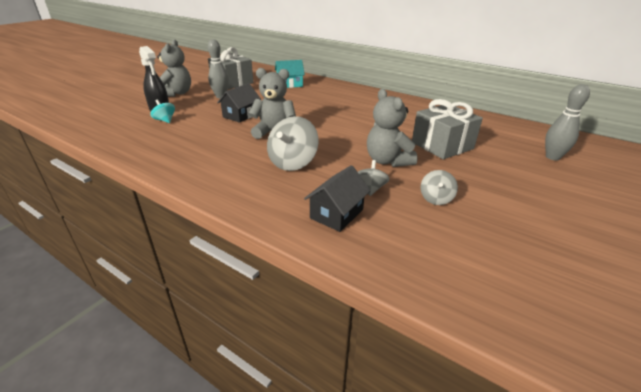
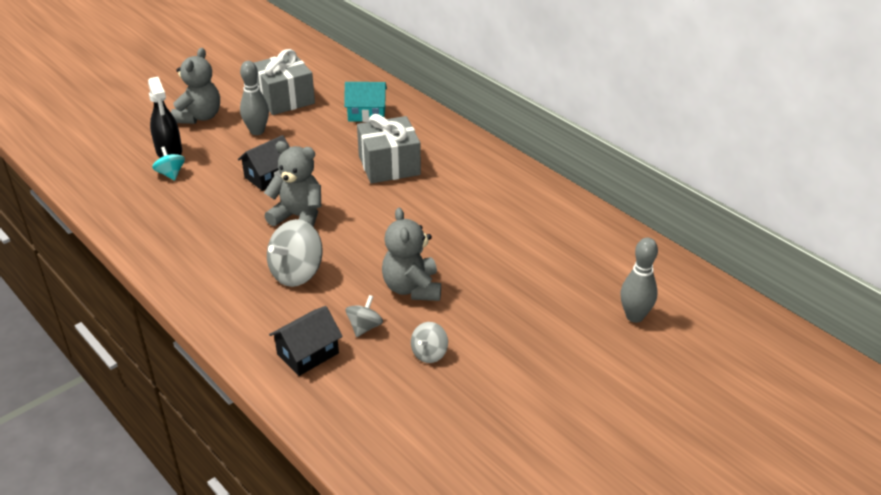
camera: 15 degrees right, 5 degrees up
grey gift [412,99,483,159] -> grey gift moved to [357,114,421,184]

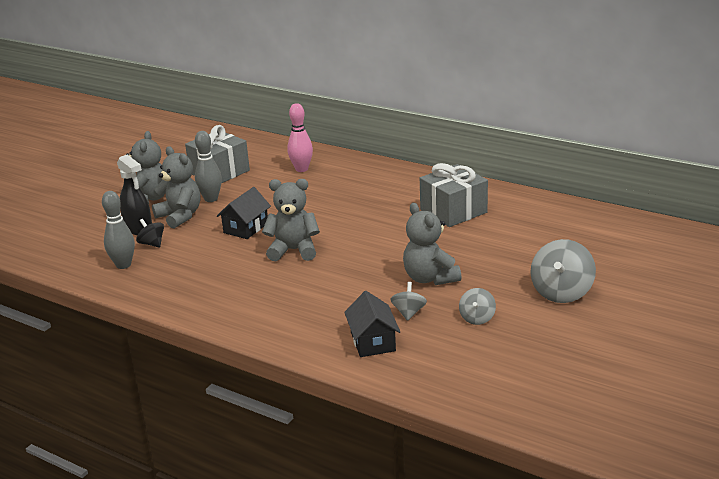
camera: 15 degrees left, 10 degrees down
turquoise spinning top [152,147,185,181] -> black spinning top [136,219,164,247]
grey spinning top [267,219,323,287] -> grey spinning top moved to [530,239,596,303]
black house [269,306,343,376] -> black house turned 45 degrees counterclockwise [344,291,400,357]
turquoise house [344,82,387,122] -> pink bowling pin [288,103,313,172]
grey gift [357,114,421,184] -> grey gift moved to [420,163,488,227]
grey bowling pin [620,237,658,323] -> grey bowling pin moved to [102,191,135,269]
none -> grey teddy bear [152,146,201,229]

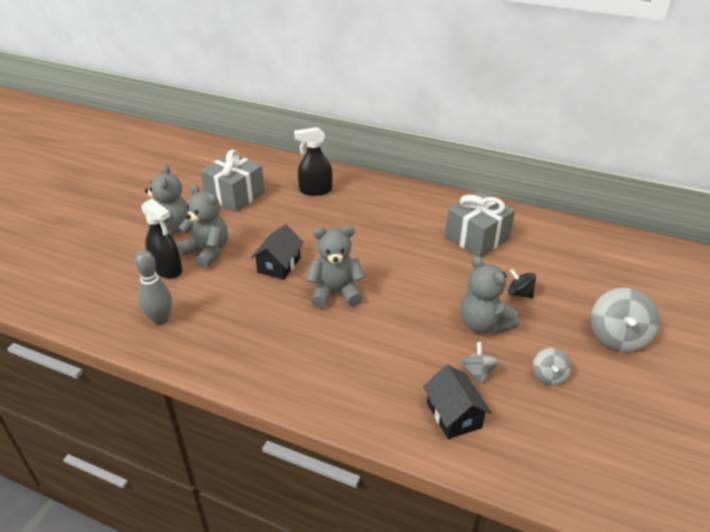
camera: 10 degrees left, 10 degrees up
black spinning top [136,219,164,247] -> black spinning top moved to [508,269,536,299]
grey bowling pin [195,131,222,202] -> none
pink bowling pin [288,103,313,172] -> black spray bottle [294,127,332,196]

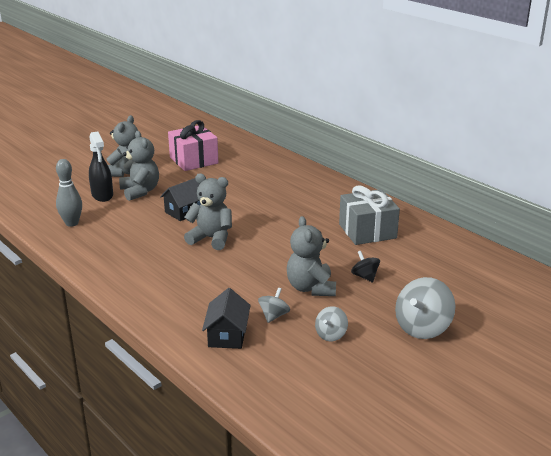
camera: 25 degrees right, 10 degrees down
grey gift [201,150,265,212] -> pink gift [168,120,218,171]
black spray bottle [294,127,332,196] -> none

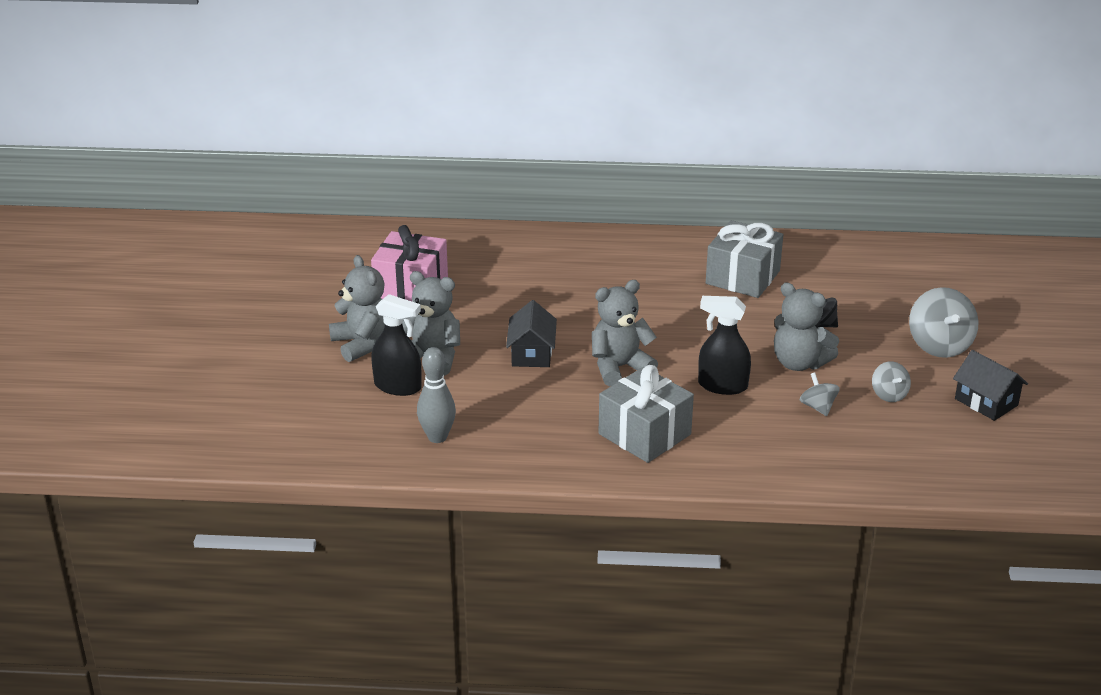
camera: 45 degrees left, 5 degrees up
black house [202,288,251,349] -> black house moved to [953,350,1028,421]
none -> grey gift [598,365,694,463]
none -> black spray bottle [698,296,751,395]

